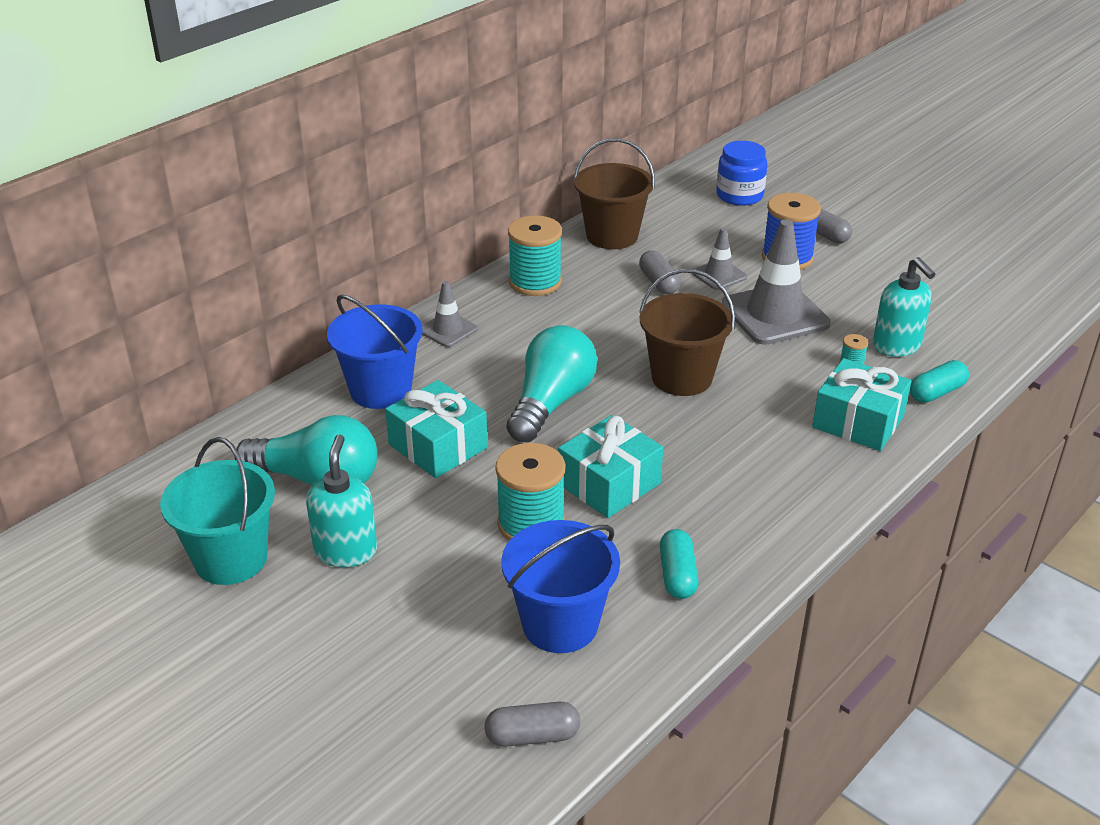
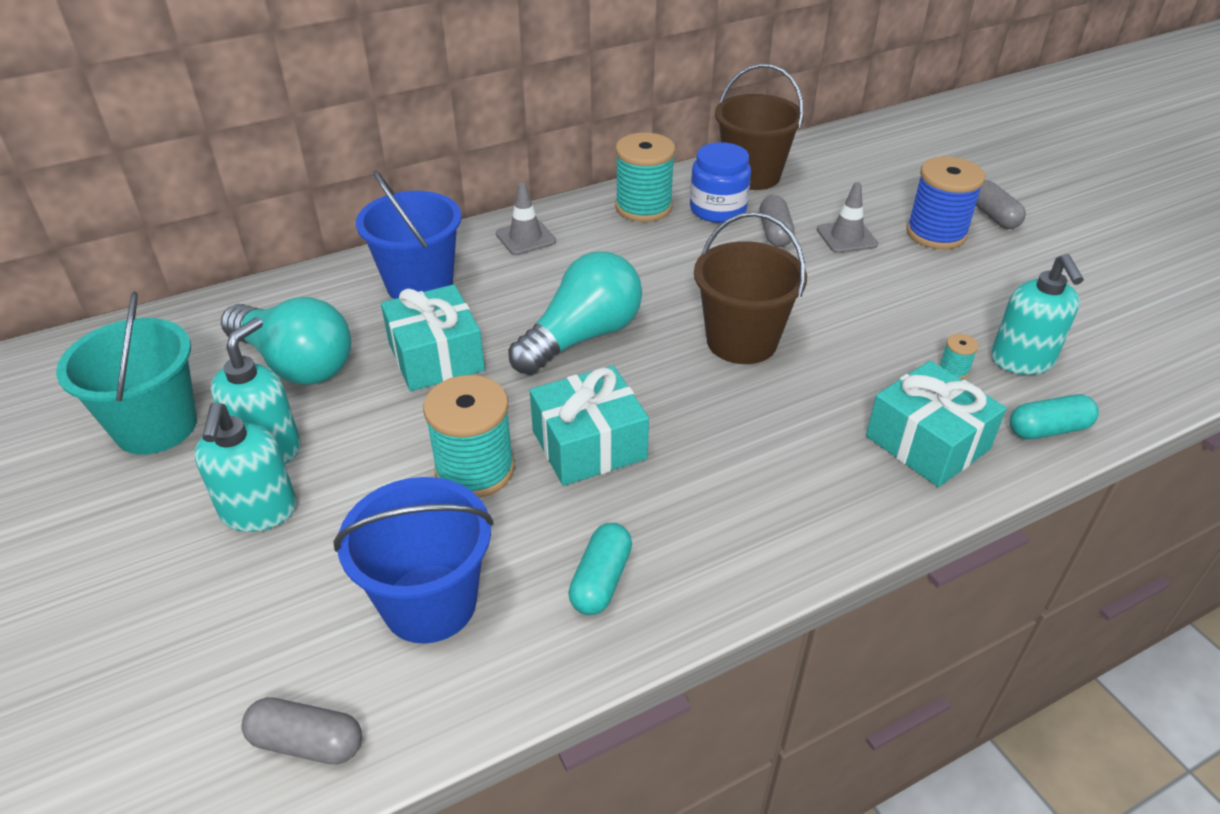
camera: 20 degrees right, 5 degrees up
blue jar [716,141,767,206] -> blue jar moved to [690,142,751,223]
grey traffic cone [722,219,831,345] -> none
none -> turquoise soap dispenser [194,402,297,532]

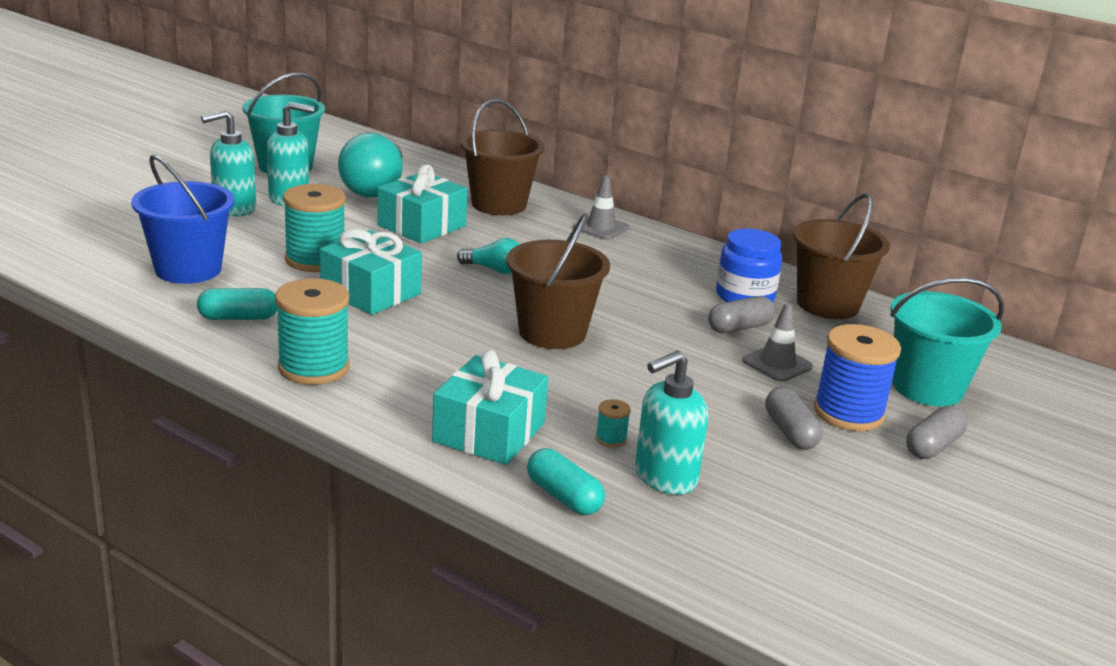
camera: 60 degrees right, 15 degrees down
grey capsule [242,697,362,764] -> grey capsule moved to [765,387,823,450]
blue bucket [356,170,462,299] -> brown bucket [461,99,544,215]
turquoise light bulb [508,251,642,375] -> turquoise light bulb [457,238,520,274], size x0.50
turquoise spool [615,133,675,222] -> turquoise spool moved to [275,278,350,385]
none -> turquoise bucket [890,278,1004,406]

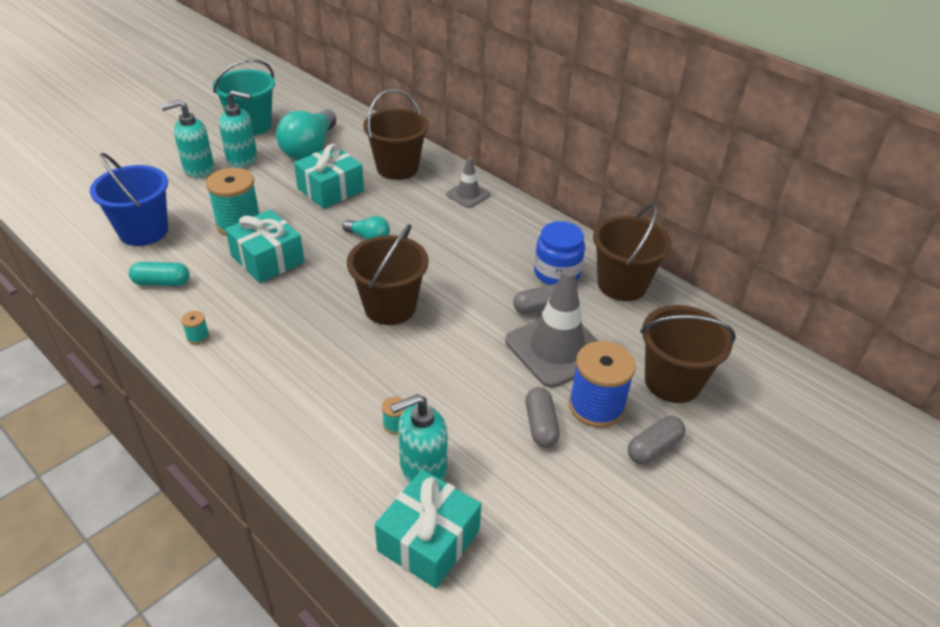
camera: 10 degrees right, 15 degrees up
turquoise spool [275,278,350,385] -> turquoise spool [181,311,210,344], size x0.42
turquoise gift [432,350,548,465] -> turquoise gift moved to [375,469,481,588]
turquoise capsule [527,448,605,515] -> none
grey traffic cone [742,303,813,382] -> grey traffic cone [505,268,599,388], size x1.90
turquoise bucket [890,278,1004,406] -> brown bucket [640,305,736,403]

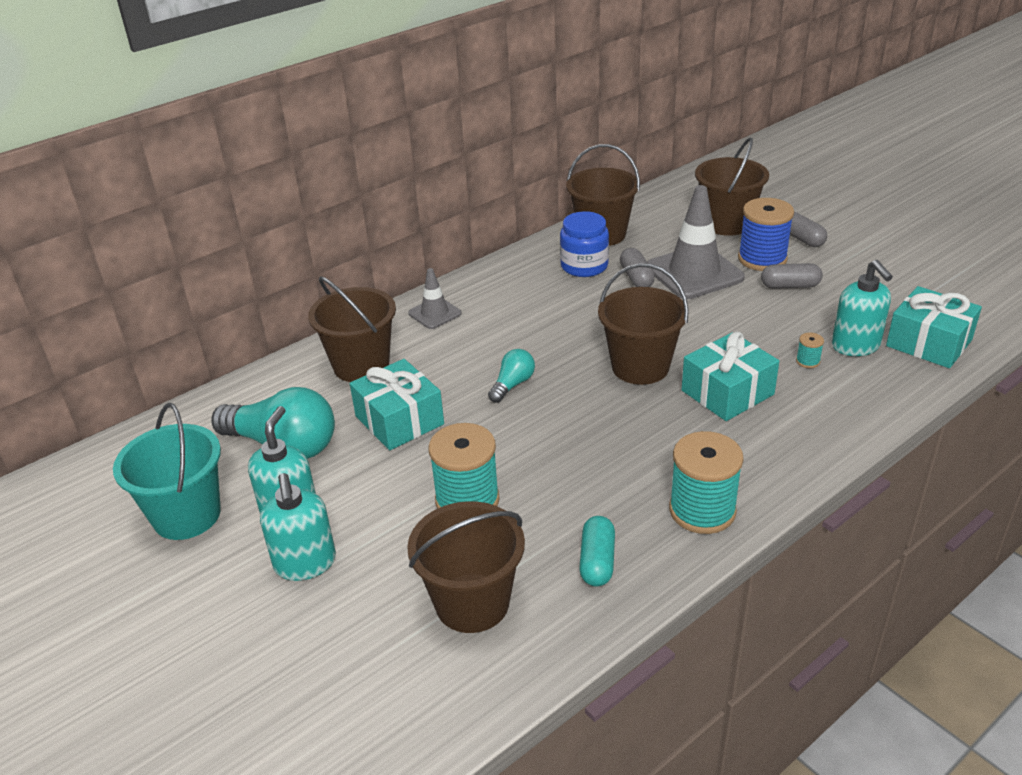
camera: 80 degrees left, 5 degrees down
blue bucket [90,153,168,246] -> brown bucket [407,501,525,633]
turquoise spool [181,311,210,344] -> turquoise spool [669,431,744,534], size x2.37
turquoise gift [225,209,304,283] -> turquoise gift moved to [682,332,779,421]

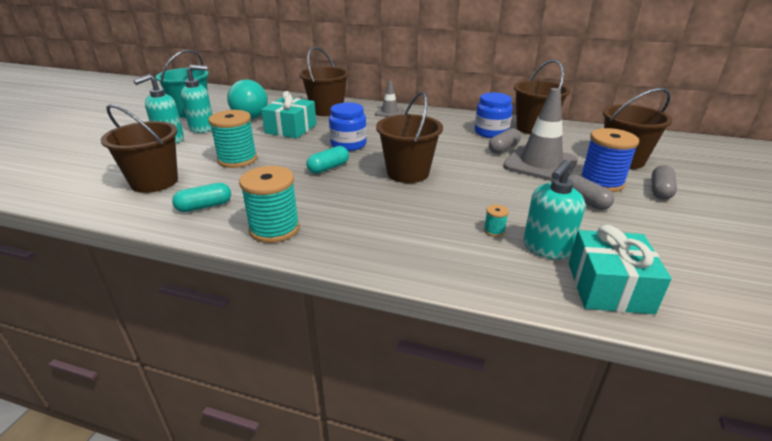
camera: 55 degrees right, 5 degrees down
turquoise light bulb [488,349,535,403] -> blue jar [329,103,367,151]
turquoise gift [682,332,779,421] -> none
none -> turquoise capsule [306,146,349,174]

